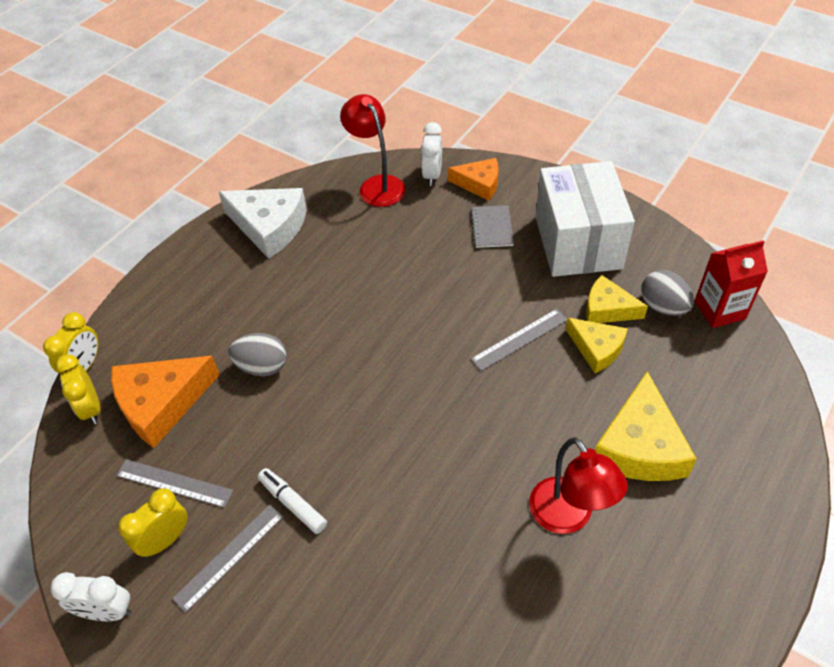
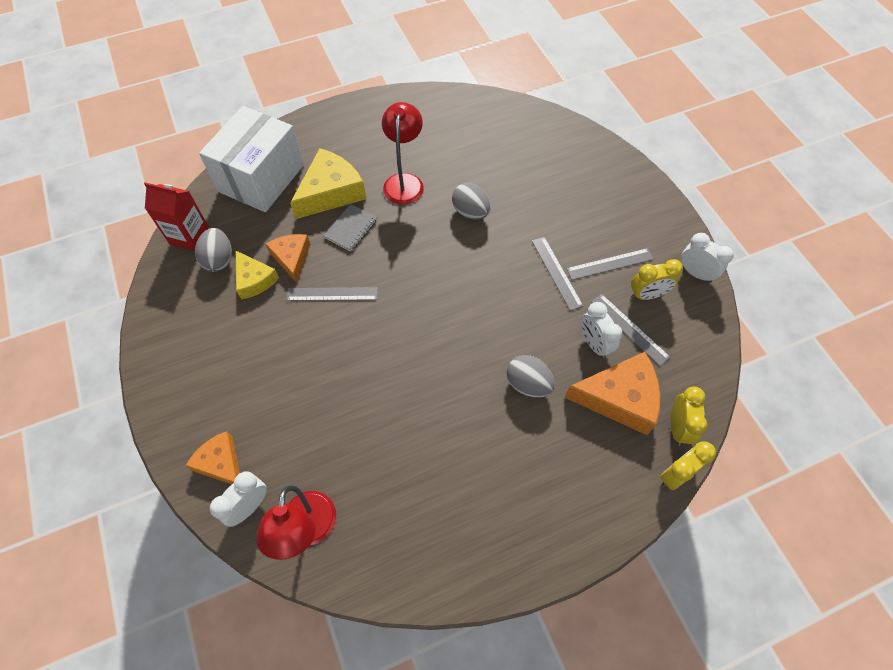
camera: 150 degrees left, 10 degrees up
white cheese [218,188,307,259] -> none
white marker [258,468,327,534] -> grey ruler [532,237,583,311]
grey notebook [471,205,514,248] -> grey notebook moved to [324,204,377,252]
white box [536,161,635,277] -> white box moved to [199,106,304,212]
yellow cheese [566,318,628,373] -> orange cheese [266,234,310,283]
none -> grey egg [452,183,490,220]
none -> white clock [581,302,623,358]

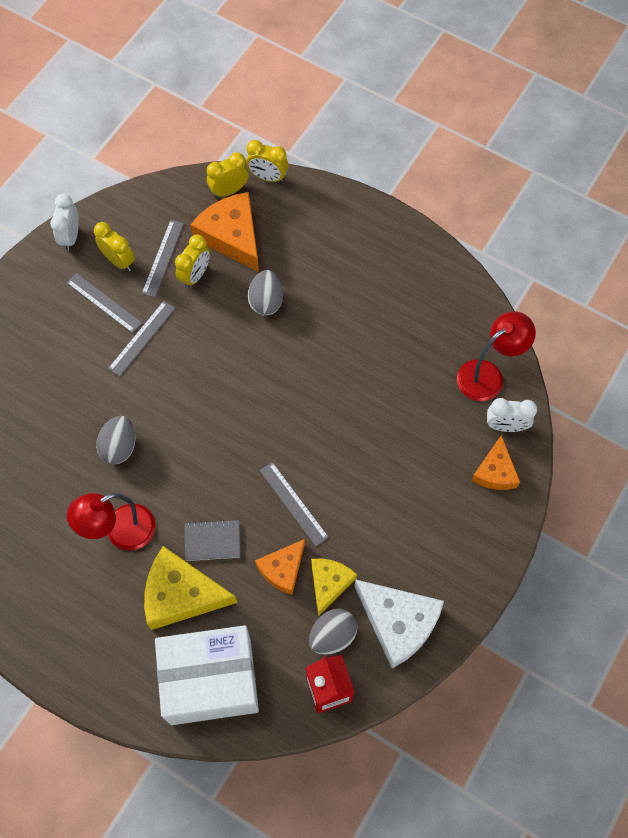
camera: 125 degrees left, 5 degrees up
white clock [581,302,623,358] -> yellow clock [175,235,210,288]
none -> white cheese [354,579,444,668]

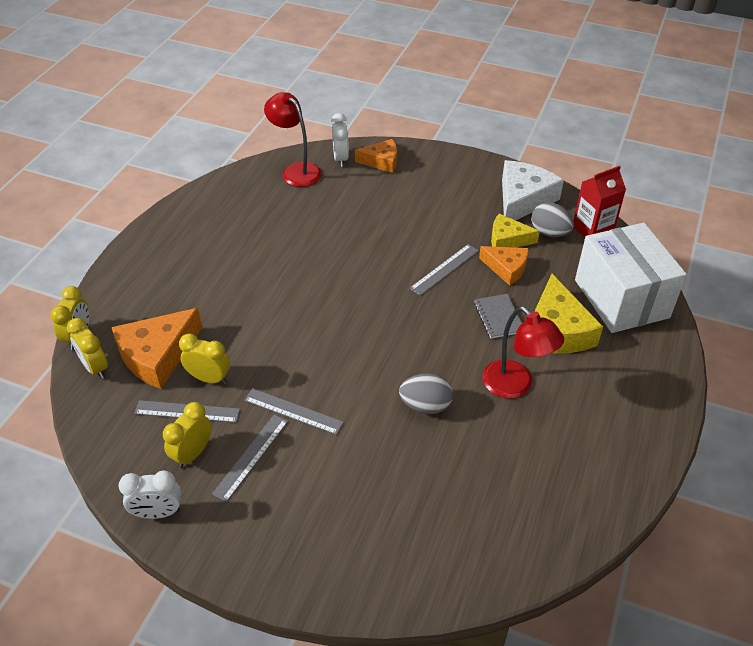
camera: 100 degrees left, 20 degrees down
grey egg [248,270,283,316] -> none

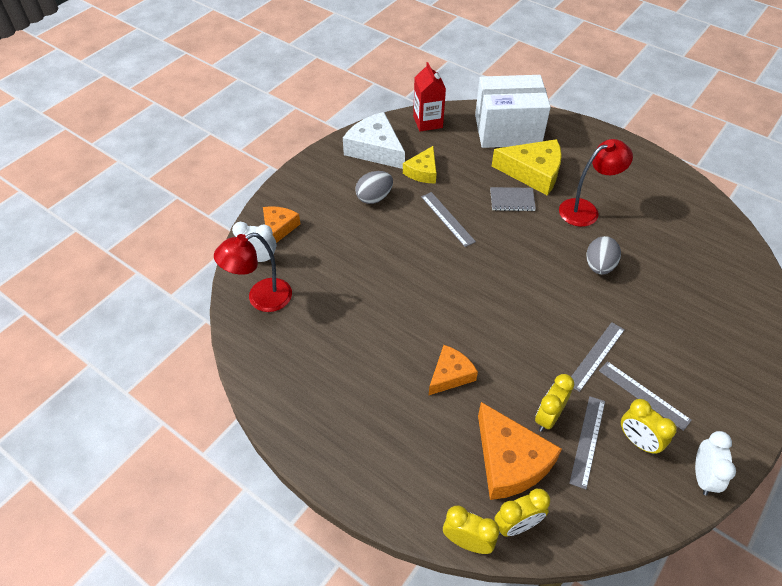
camera: 75 degrees left, 5 degrees up
orange cheese [479,246,529,286] -> orange cheese moved to [429,345,478,395]
grey egg [531,202,574,237] -> grey egg moved to [355,171,393,204]

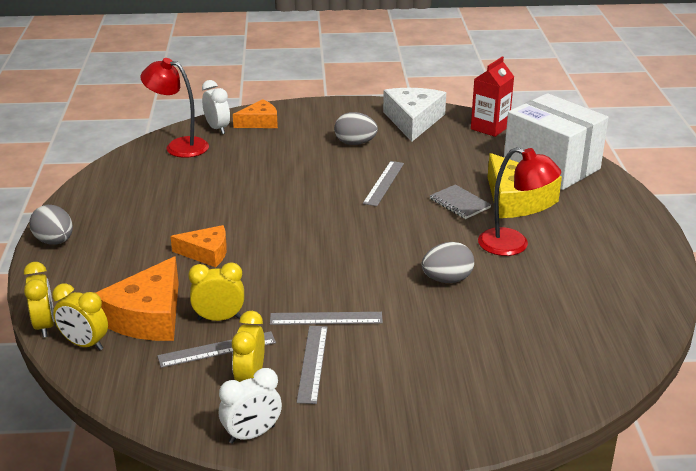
camera: 50 degrees right, 20 degrees down
yellow cheese [403,146,436,183] -> none
none -> grey egg [29,205,73,245]

